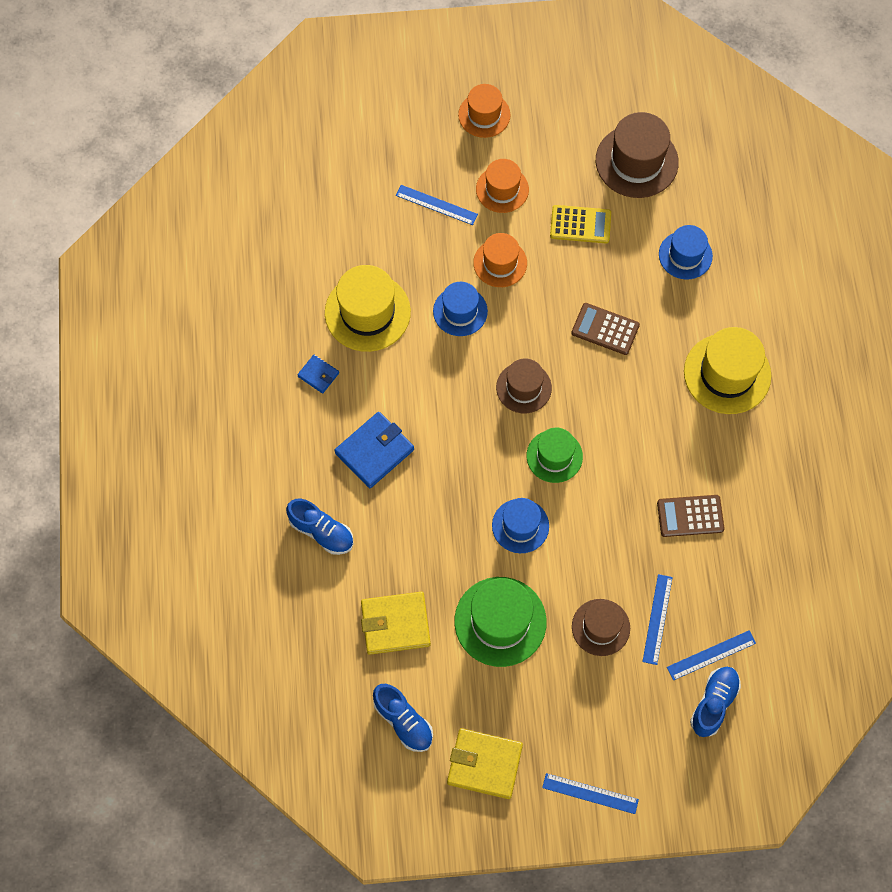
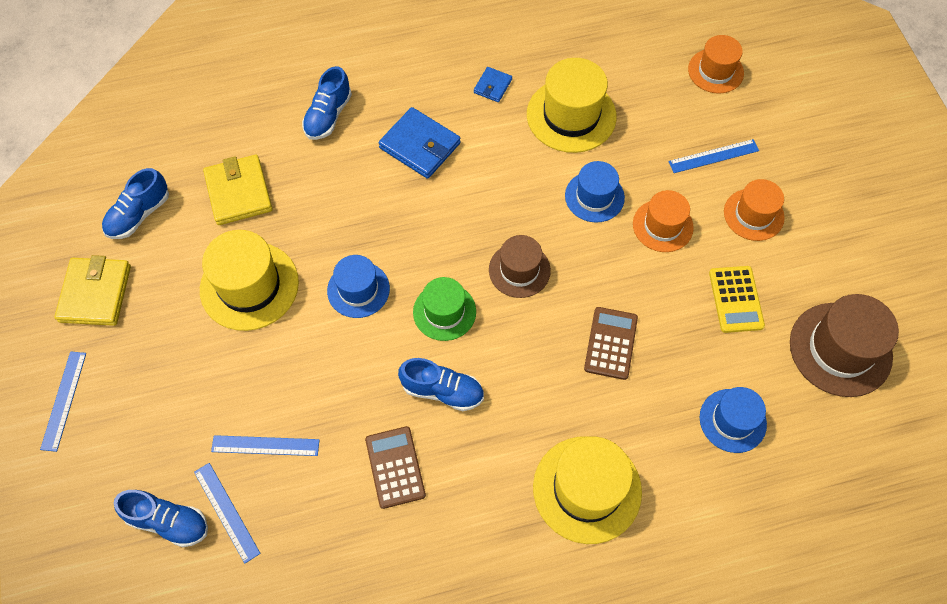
camera: 80 degrees right, 5 degrees down
blue ruler [396,185,478,225] -> blue ruler turned 60 degrees clockwise [668,139,759,173]
green hat [454,577,547,667] -> yellow hat [200,230,299,331]
orange hat [458,84,511,138] -> orange hat moved to [688,35,744,94]
brown hat [572,599,630,656] -> none
none -> blue shoe [398,358,484,411]

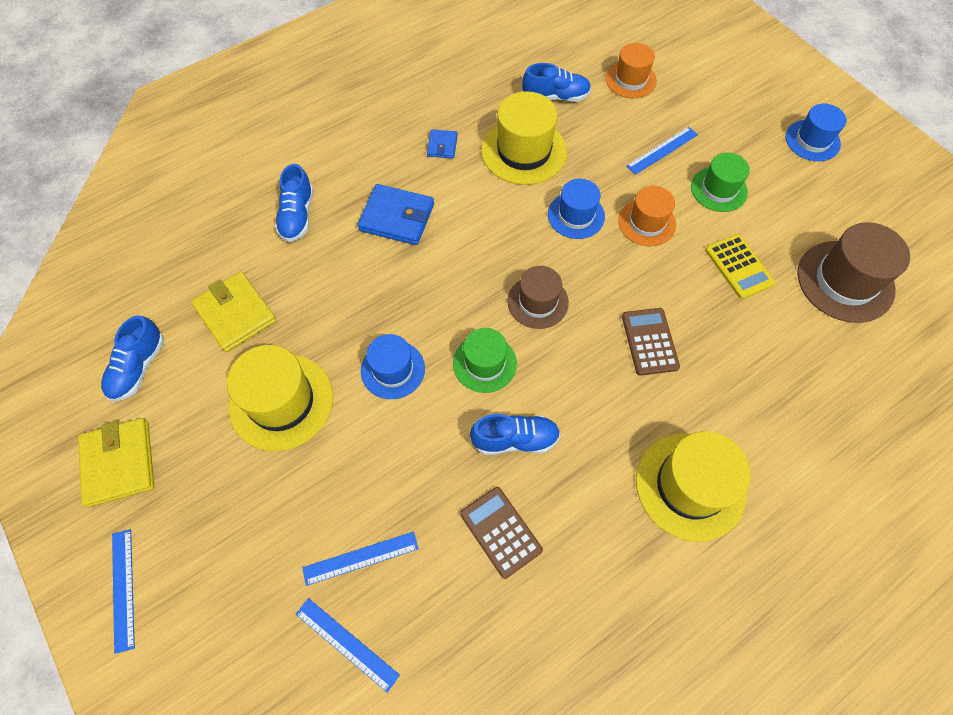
camera: 20 degrees left, 0 degrees up
blue shoe [114,490,208,547] -> blue shoe moved to [522,63,591,102]
blue hat [700,387,767,453] -> blue hat moved to [786,104,846,161]
orange hat [724,179,785,241] -> green hat [691,153,750,212]

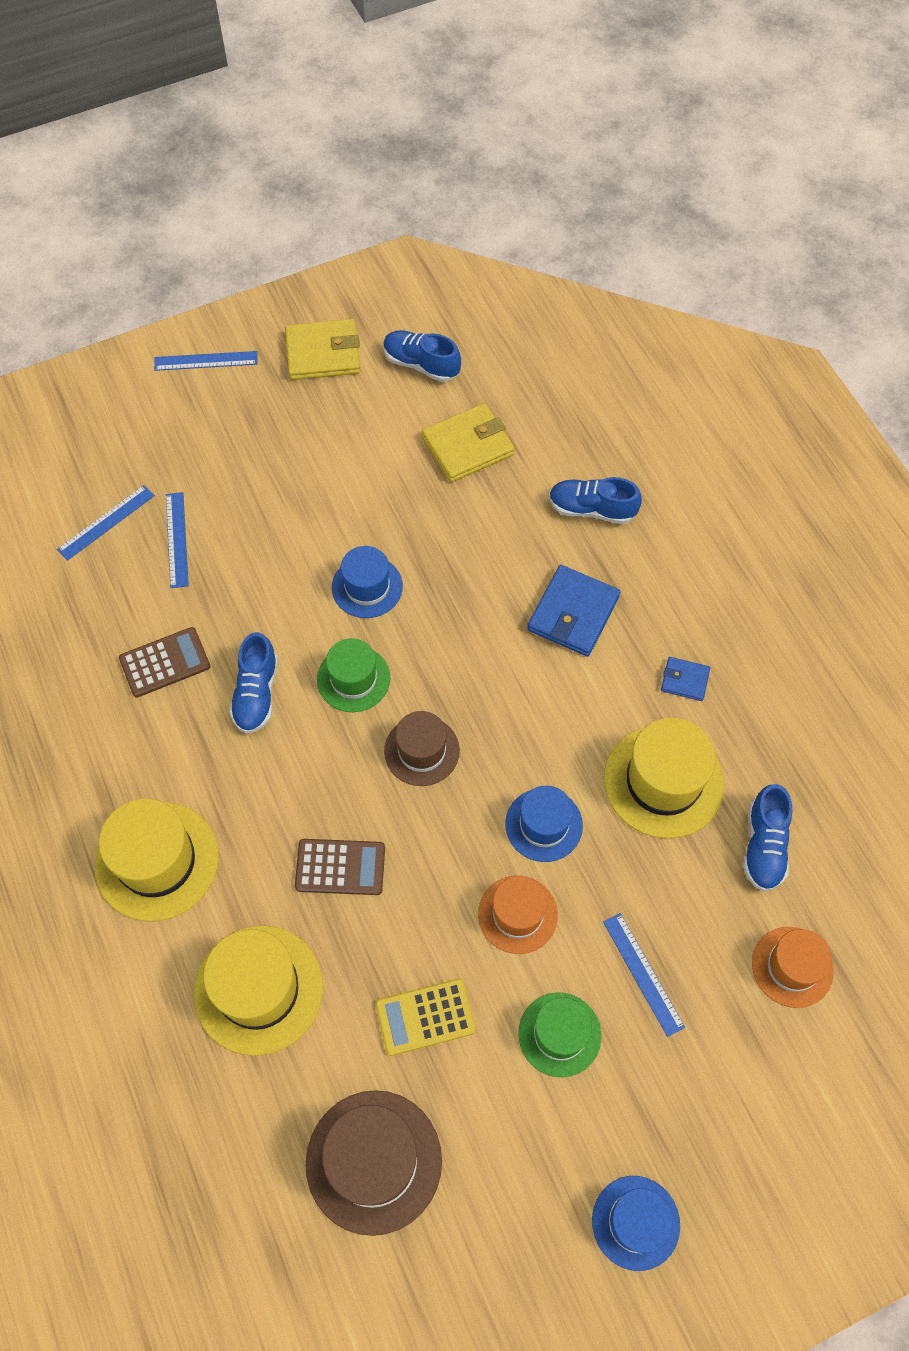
camera: 100 degrees right, 0 degrees up
yellow hat [227,345,333,451] -> yellow hat moved to [194,925,323,1056]

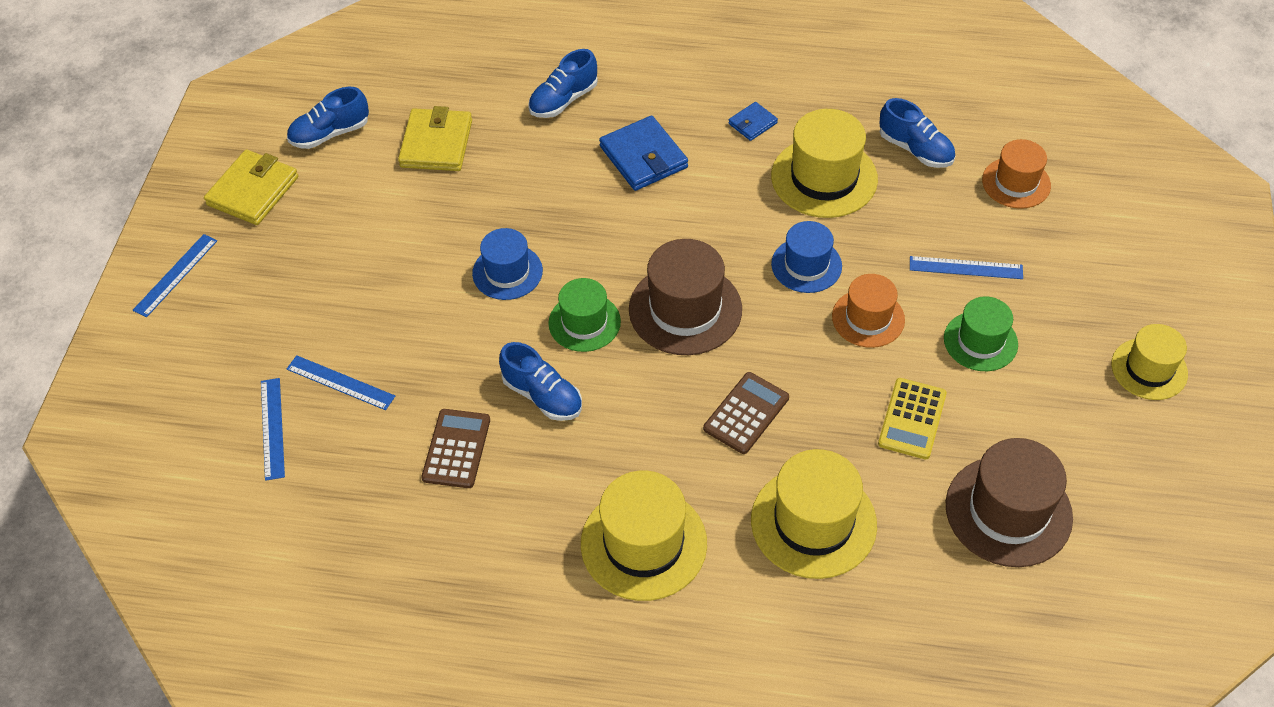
camera: 55 degrees left, 10 degrees down
brown hat [384,711,460,786] -> brown hat [629,239,742,355], size x1.58
blue hat [592,1176,680,1271] -> yellow hat [1111,324,1188,400]

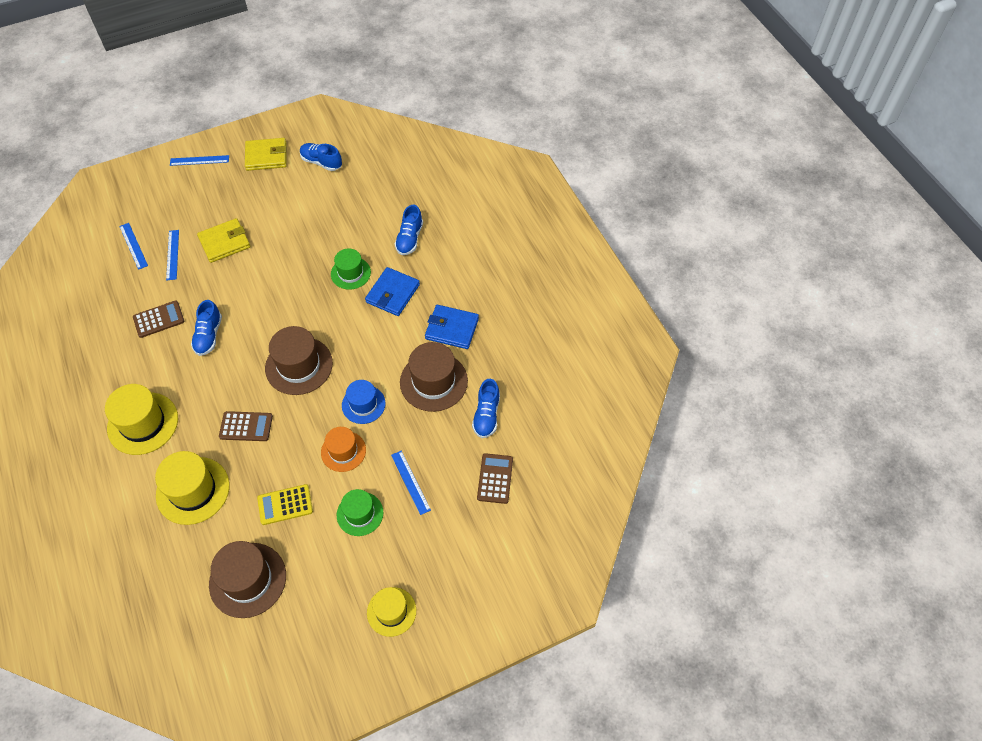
camera: 55 degrees right, 5 degrees up
blue ruler [261,378,285,481] -> blue ruler turned 75 degrees counterclockwise [119,223,148,270]
yellow wallet [398,106,472,171] -> yellow wallet moved to [197,218,251,263]
blue hat [472,228,543,300] -> none
blue shoe [528,49,598,118] -> blue shoe turned 90 degrees counterclockwise [395,205,423,255]
green hat [548,278,621,352] -> green hat moved to [331,248,371,290]
blue wallet [728,102,778,141] -> blue wallet [425,305,479,349], size x1.87
yellow hat [771,109,878,218] -> brown hat [400,342,468,412]
orange hat [982,139,1051,209] -> brown calculator [477,453,513,504]

